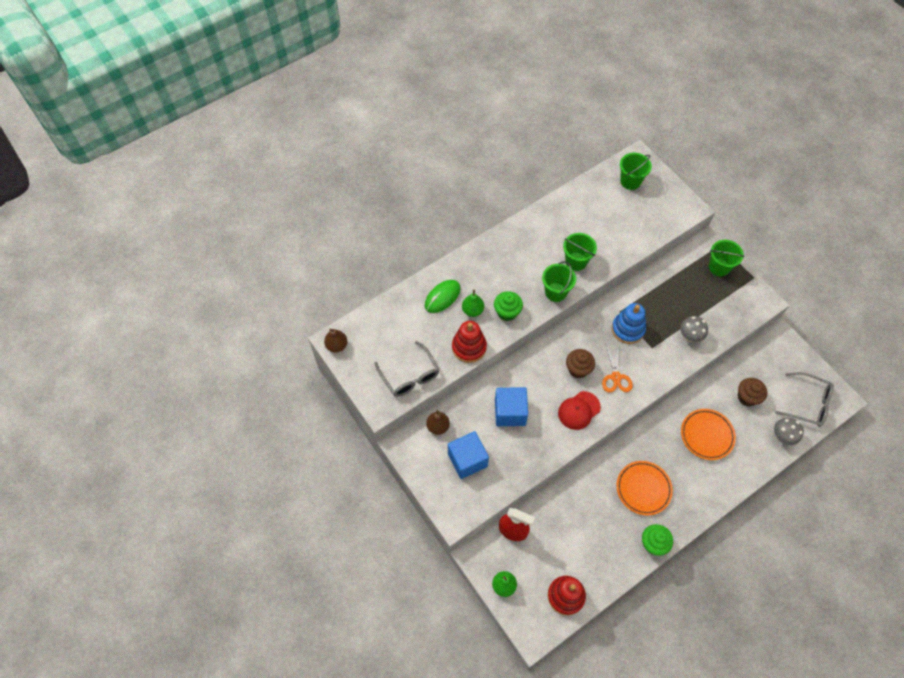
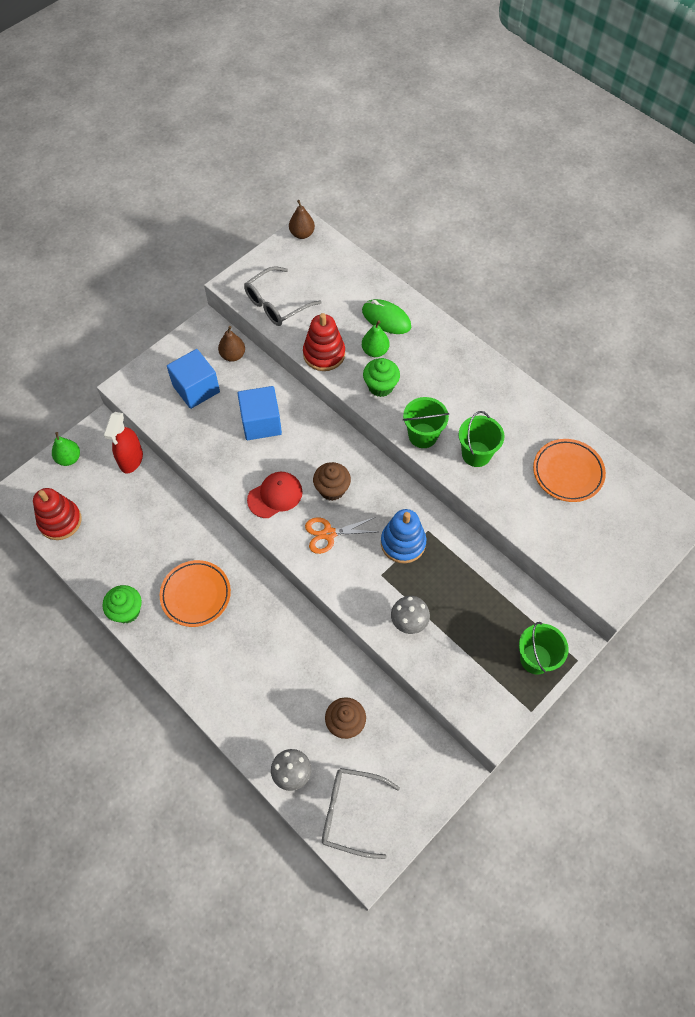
camera: 80 degrees right, 0 degrees up
red cap [558,391,601,430] -> red cap turned 105 degrees clockwise [247,472,303,518]
green bucket [620,153,652,190] -> none
orange plate [681,409,736,460] -> orange plate moved to [533,439,606,502]
grey glasses [775,372,834,427] -> grey glasses turned 90 degrees clockwise [322,768,400,859]

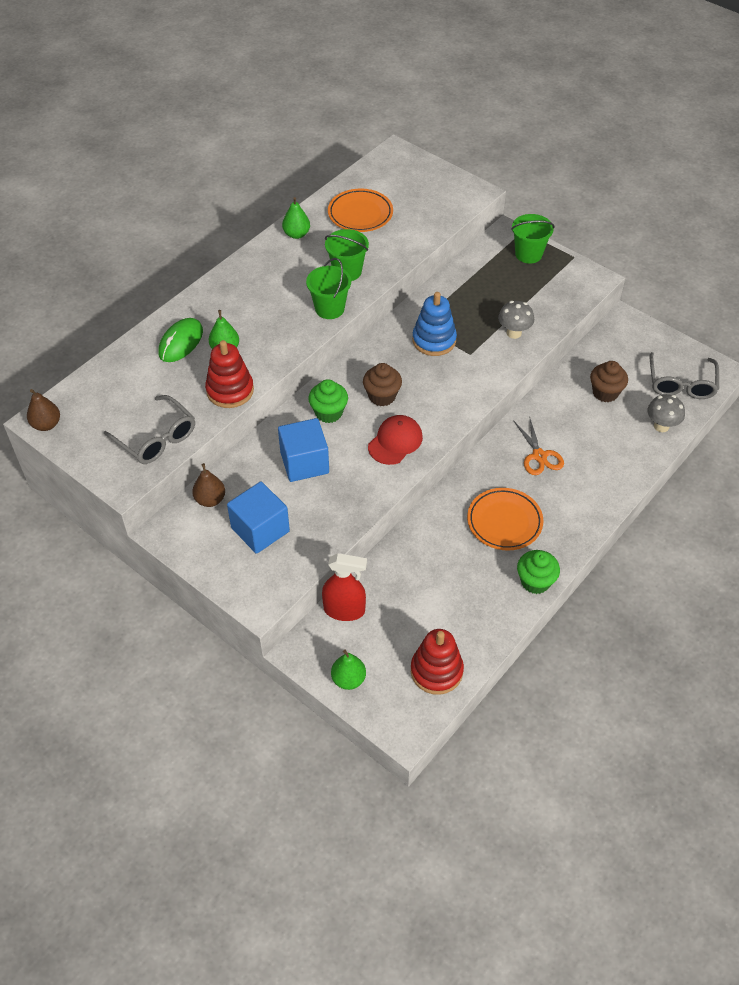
camera: 95 degrees left, 10 degrees down
red cap [247,472,303,518] -> red cap turned 75 degrees clockwise [368,415,423,465]
orange scissors [305,517,376,554] -> orange scissors moved to [513,416,564,475]
green cupcake [363,358,400,397] -> green cupcake moved to [308,379,348,423]
none -> green pear [282,197,310,239]

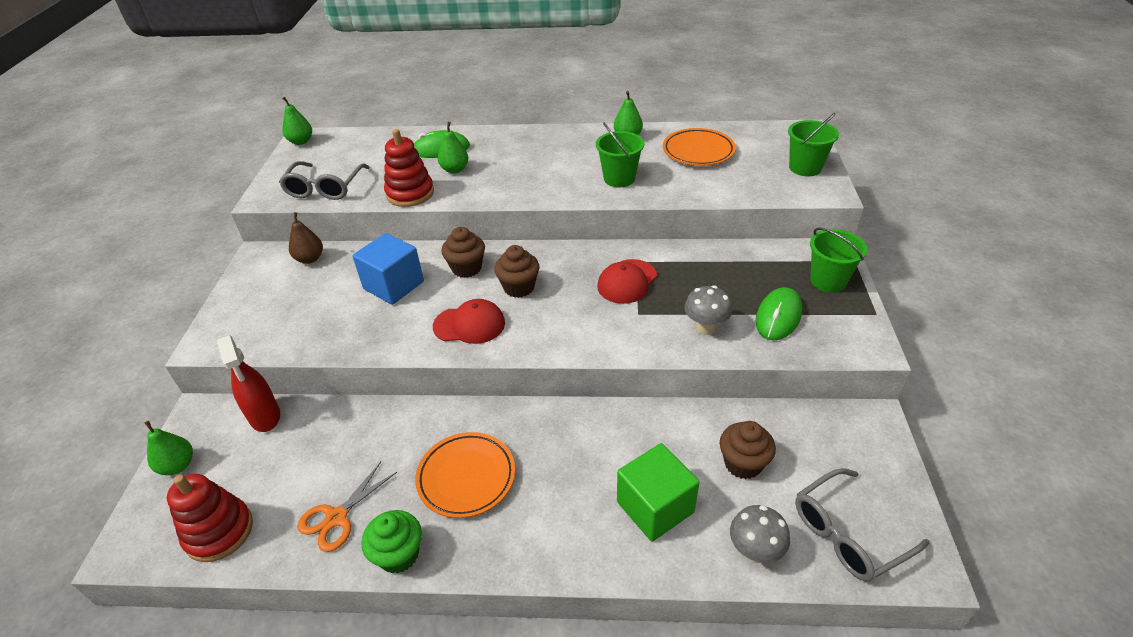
camera: 55 degrees right, 10 degrees down
brown pear [27,389,60,431] -> green pear [282,97,312,145]
blue cube [227,481,290,554] -> none
green bucket [306,258,351,319] -> green bucket moved to [788,113,839,176]
green cupcake [308,379,348,423] -> brown cupcake [441,227,485,278]
blue stacking toy [412,292,457,356] -> red cap [597,259,657,304]
orange scissors [513,416,564,475] -> orange scissors moved to [297,462,397,552]
none -> green cube [617,443,700,542]
none -> green mouse [755,287,802,340]

